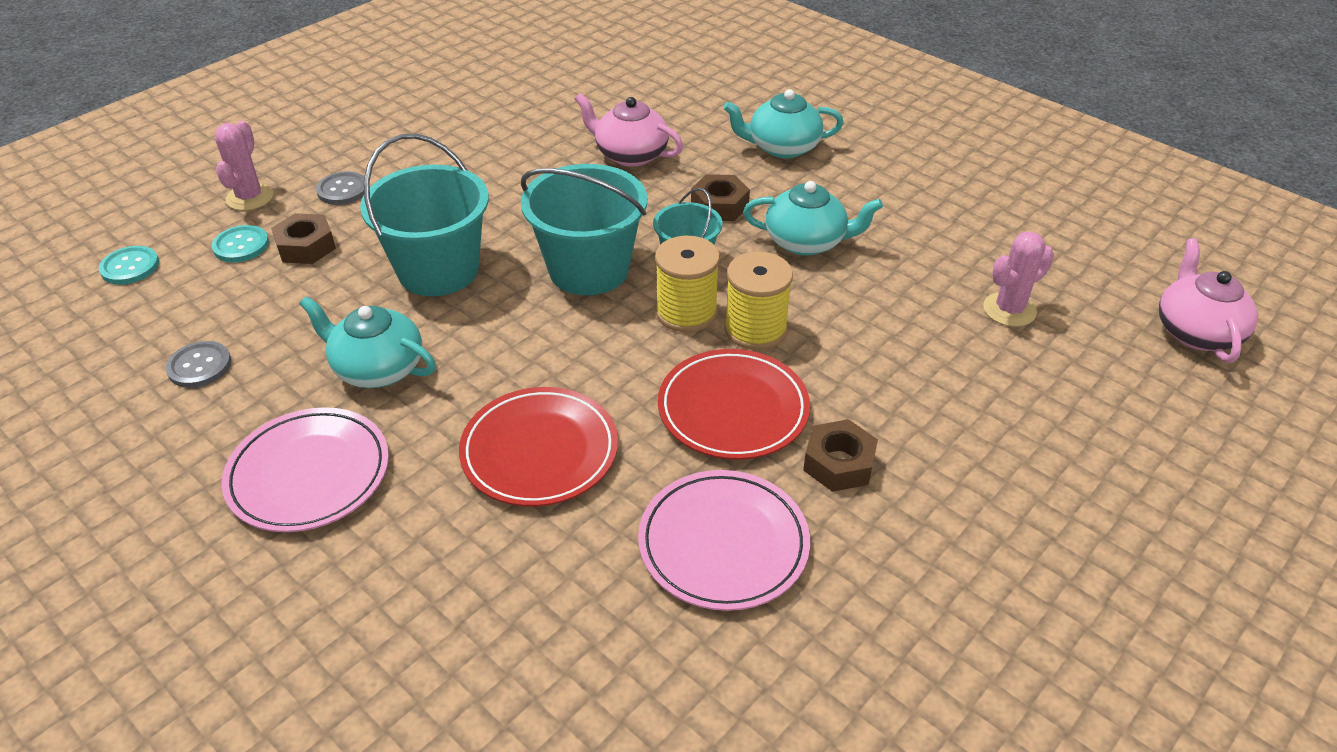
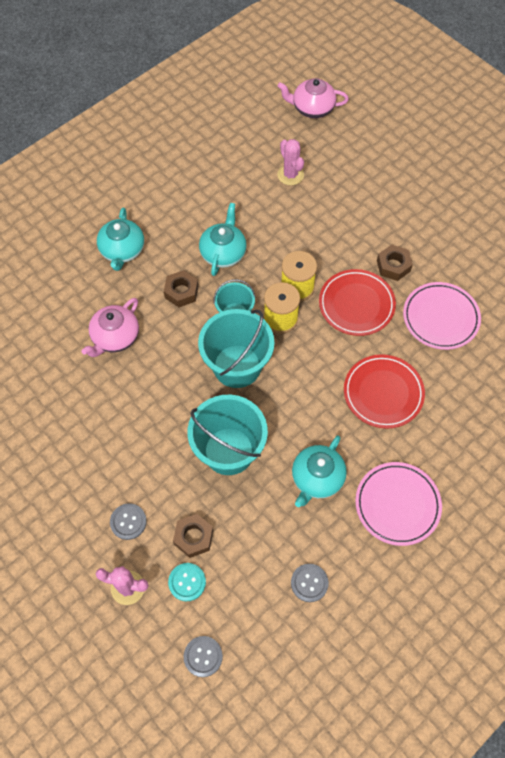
camera: 85 degrees left, 20 degrees up
turquoise button [99,246,159,285] -> grey button [184,636,223,677]

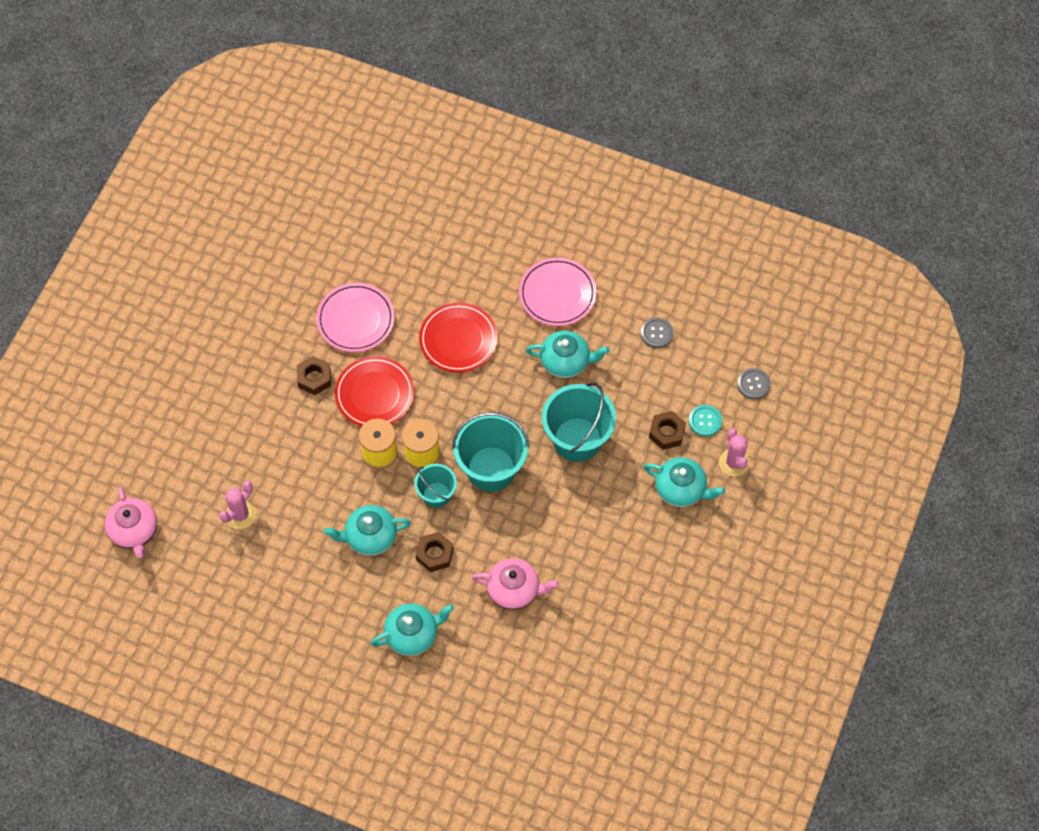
camera: 115 degrees left, 0 degrees up
grey button [110,503,147,540] -> turquoise teapot [644,457,725,507]

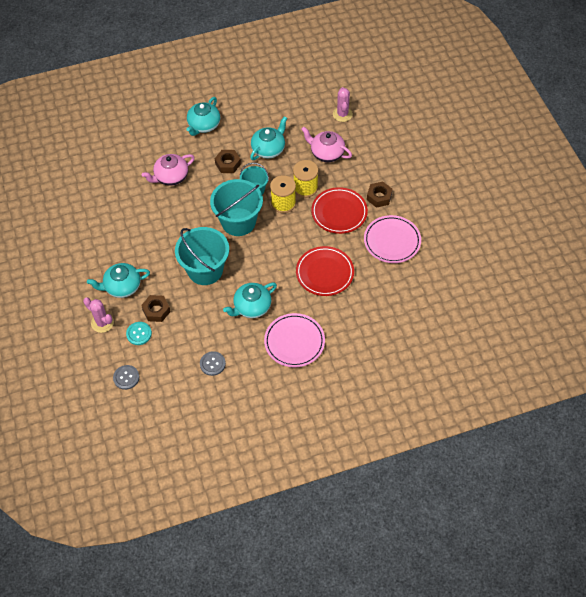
camera: 140 degrees right, 5 degrees down
pink teapot [105,486,157,558] -> pink teapot moved to [301,126,352,162]

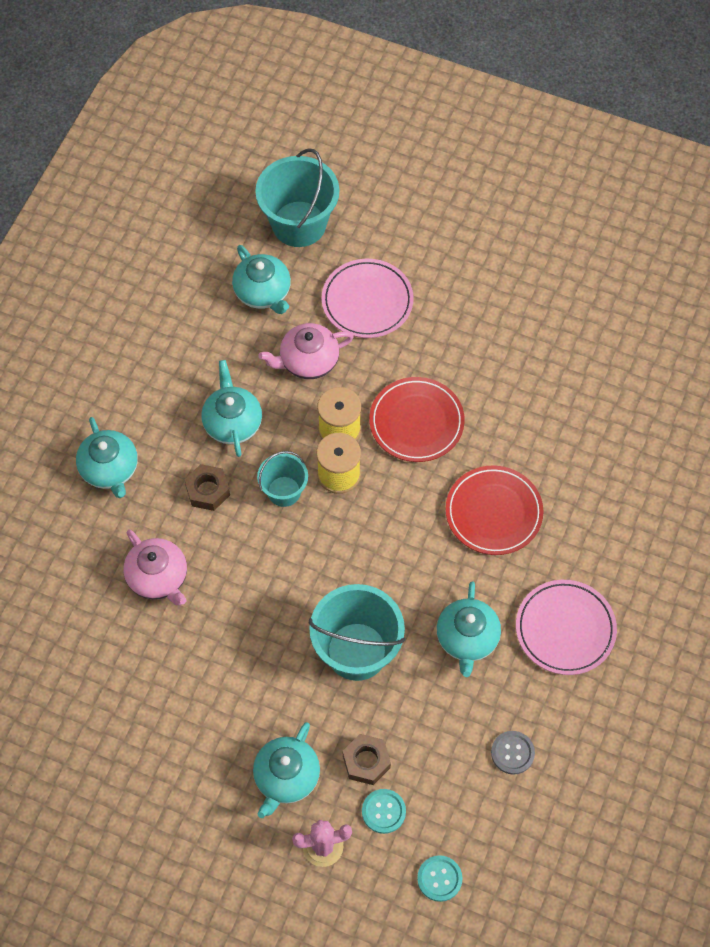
camera: 50 degrees left, 5 degrees up
grey button [113,365,139,390] -> turquoise button [417,855,463,902]
pink teapot [142,154,195,186] -> pink teapot turned 45 degrees counterclockwise [123,529,187,605]
turquoise bucket [210,179,263,236] -> turquoise bucket moved to [255,148,339,247]
pink cactus [333,87,353,122] -> turquoise teapot [232,245,291,314]
pink plate [364,215,421,263] -> pink plate moved to [322,259,414,338]
brown nut [367,182,393,208] -> none

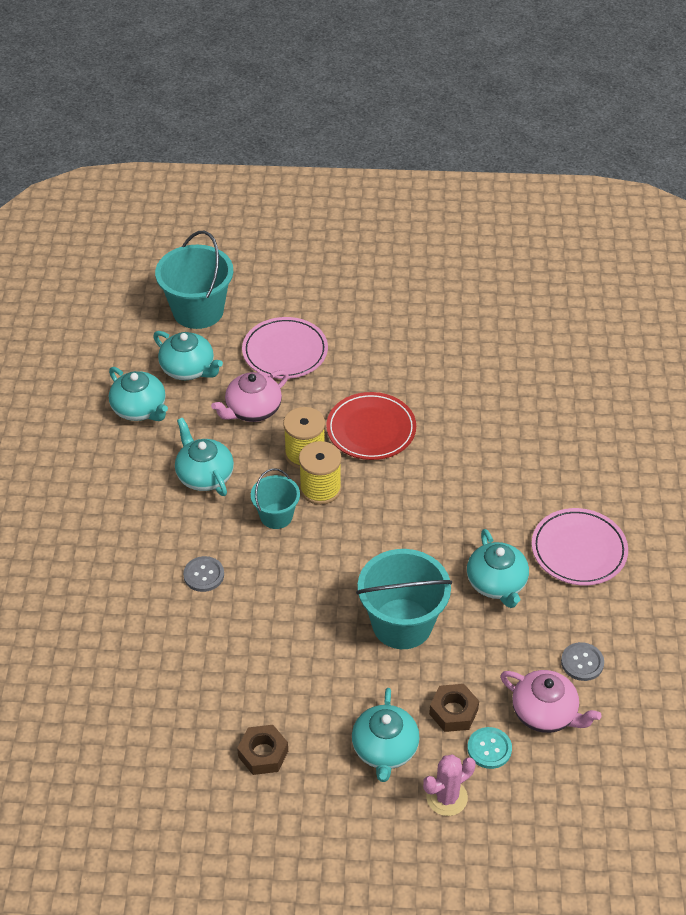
camera: 20 degrees left, 15 degrees down
turquoise teapot [76,417,138,498] -> turquoise teapot moved to [109,367,168,421]
pink teapot [123,529,187,605] -> pink teapot moved to [500,670,602,733]
brown nut [184,464,230,511] -> brown nut moved to [237,725,288,775]
turquoise button [417,855,463,902] -> none
red plate [446,466,544,555] -> none
none -> grey button [183,556,224,592]

